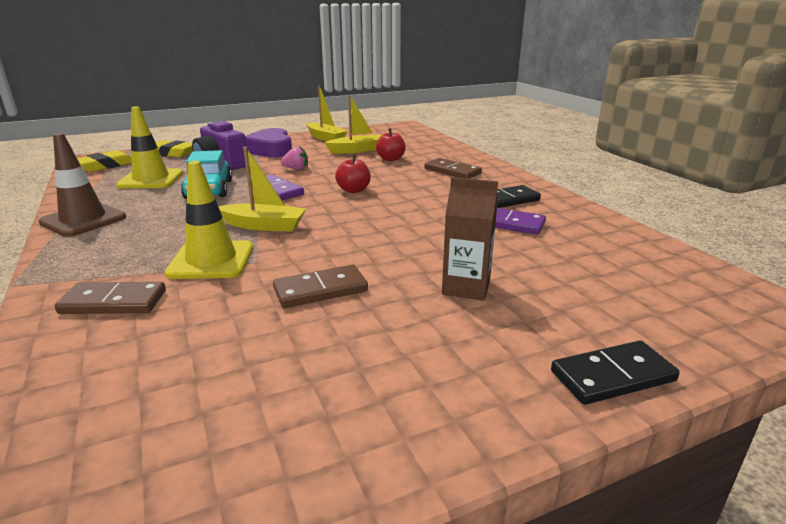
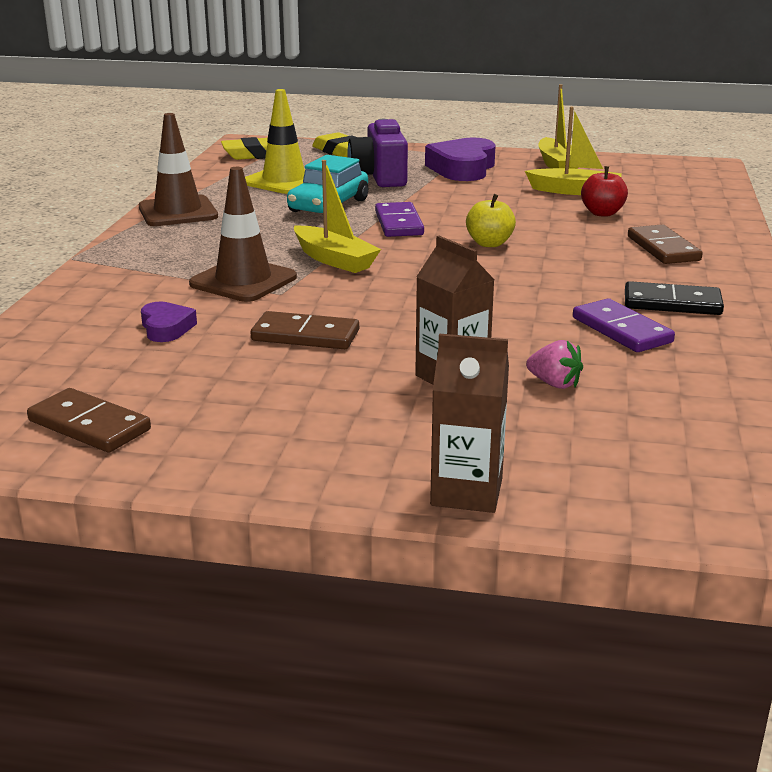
camera: 35 degrees right, 0 degrees up
brown domino [55,282,166,314] -> brown domino moved to [27,388,151,453]
yellow traffic cone [165,161,253,279] -> brown traffic cone [189,167,297,302]
pink strawberry [281,146,308,170] -> pink strawberry moved to [526,340,583,389]
red apple [335,155,371,193] -> yellow apple [466,194,516,247]
black domino [551,340,680,405] -> brown carton [430,333,509,513]
none -> purple heart [141,302,197,342]

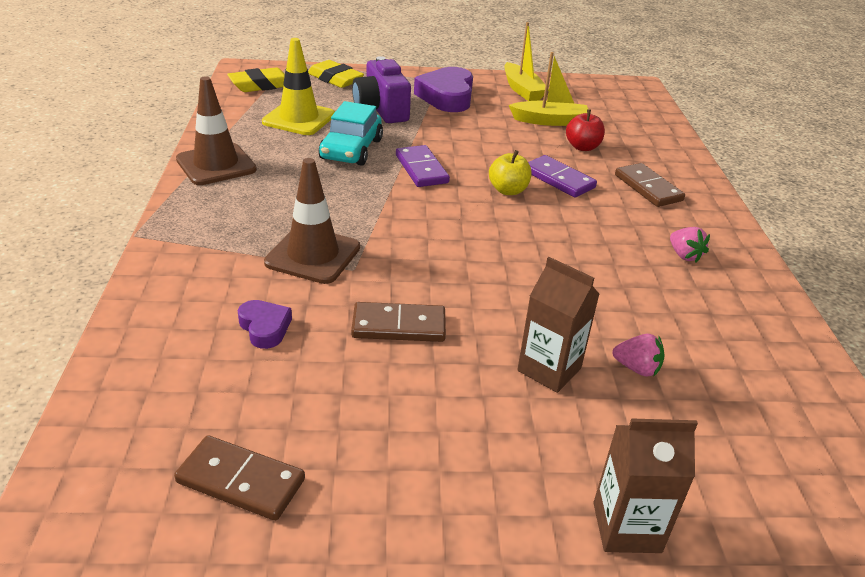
camera: 15 degrees left, 10 degrees up
yellow boat [294,160,381,273] -> none
purple domino [573,298,675,352] -> purple domino moved to [528,155,597,197]
black domino [625,281,724,315] -> pink strawberry [670,227,710,263]

